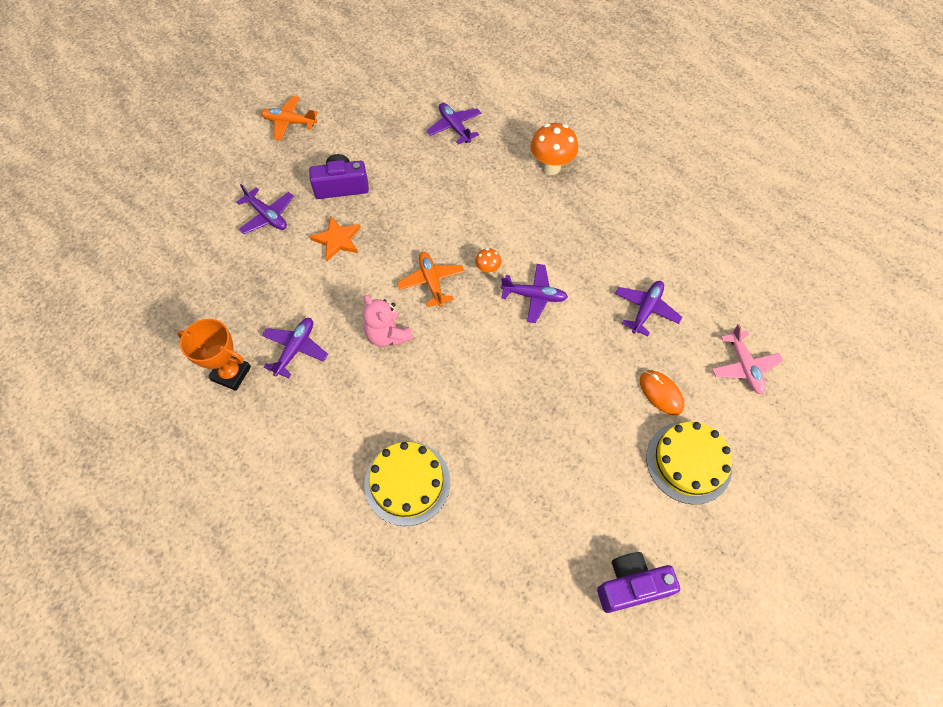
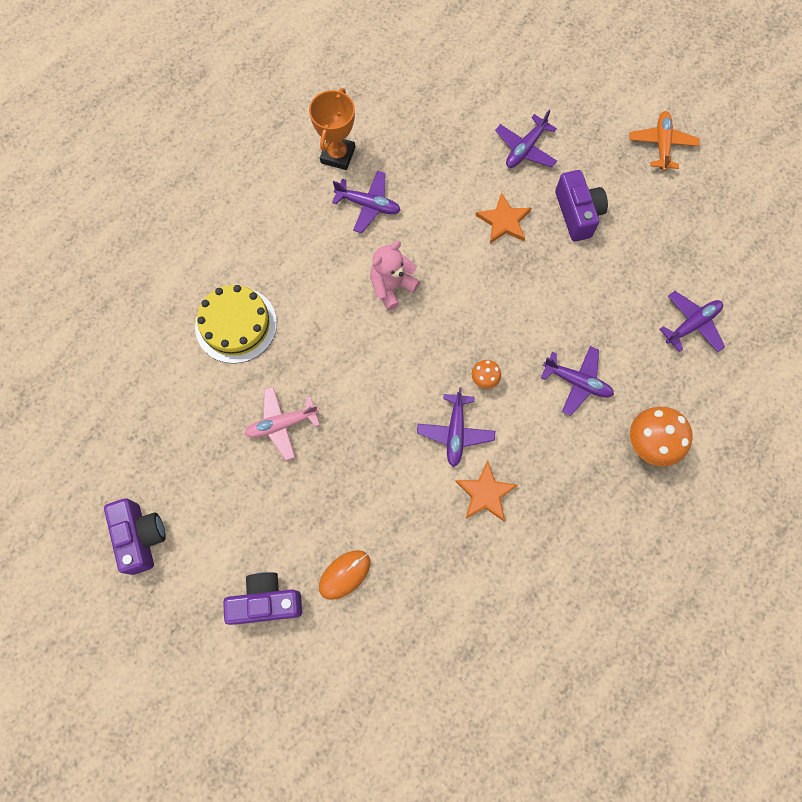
camera: 85 degrees right, 10 degrees up
orange plane [397,252,465,307] -> none
purple plane [615,281,682,336] -> purple plane moved to [541,346,614,416]
yellow cake [646,422,732,504] -> purple camera [223,572,302,625]
pink plane [712,324,783,394] -> pink plane moved to [245,387,320,461]
none -> orange star [455,461,517,521]

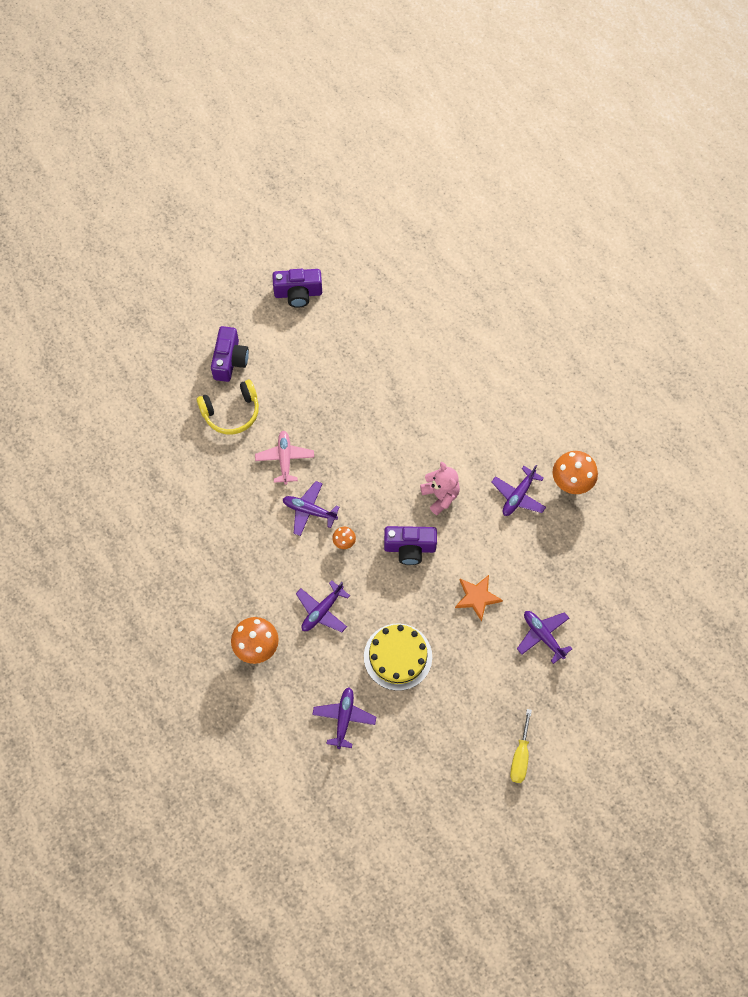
camera: 105 degrees right, 5 degrees down
yellow cake [195,285,277,364] -> yellow cake moved to [364,623,432,691]
pink plane [245,387,320,461] -> pink plane moved to [255,431,314,485]
orange trophy [309,88,355,170] -> orange mushroom [553,451,598,494]
orange mouse [319,550,371,600] -> yellow headphones [197,380,259,434]
orange star [455,461,517,521] -> none
purple camera [555,170,608,242] -> purple camera moved to [384,526,437,565]
orange plane [629,111,699,171] -> yellow screwdriver [510,709,532,783]
purple plane [660,291,725,352] -> purple plane turned 150 degrees counterclockwise [312,687,376,749]

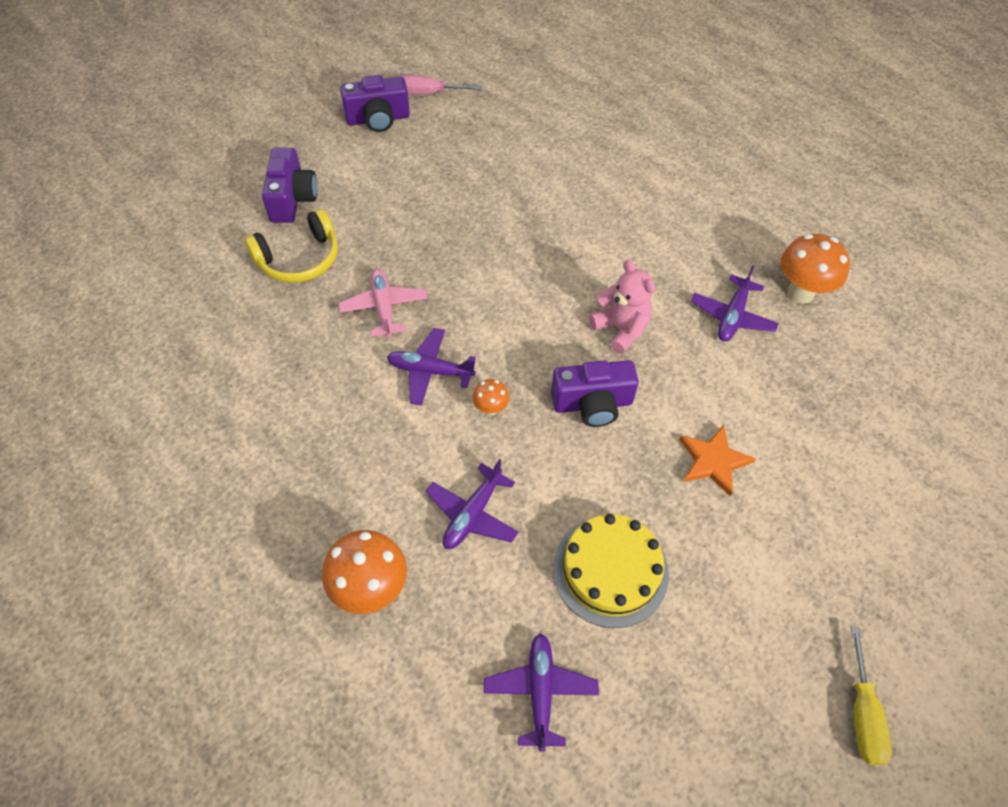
camera: 10 degrees left, 10 degrees down
purple plane [517,611,572,664] -> none
none -> pink screwdriver [400,75,481,94]

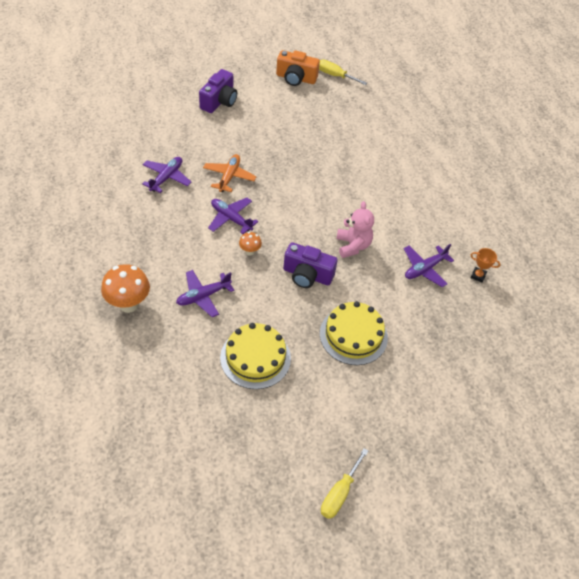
camera: 25 degrees right, 5 degrees down
yellow headphones [244,209,338,283] -> none
pink plane [338,269,427,338] -> orange plane [203,154,256,192]
purple camera [340,75,410,132] -> orange camera [276,50,320,86]
pink screwdriver [400,75,481,94] -> yellow screwdriver [319,59,367,85]
purple plane [484,633,599,752] -> purple plane moved to [142,157,191,193]
orange star [679,425,756,496] -> yellow cake [320,301,388,365]
orange mushroom [780,234,850,304] -> orange trophy [471,248,501,283]

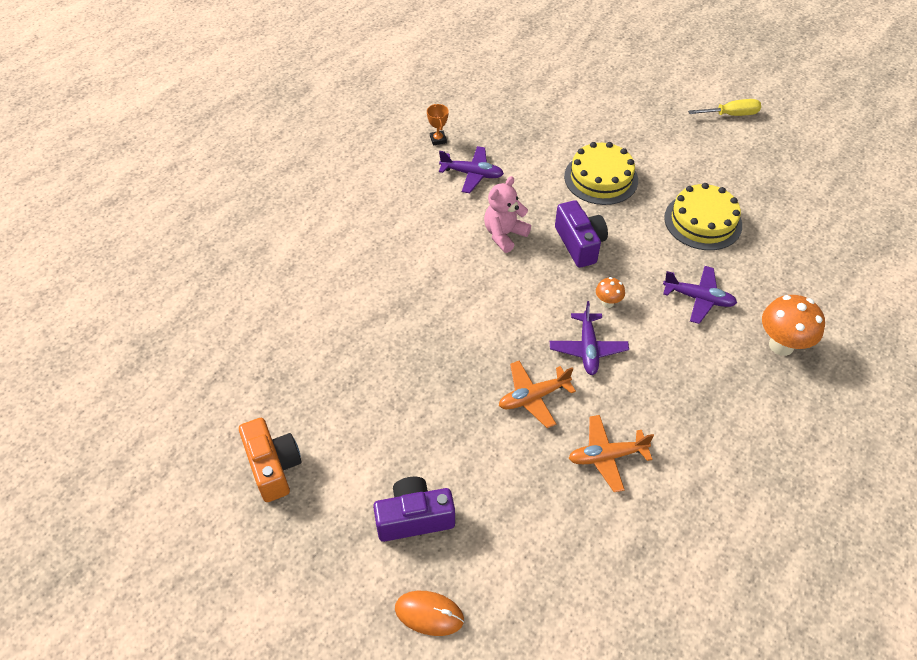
camera: 125 degrees left, 0 degrees up
purple plane [142,157,191,193] -> orange plane [568,415,654,492]
yellow screwdriver [319,59,367,85] -> none
none -> orange mouse [395,591,464,636]

